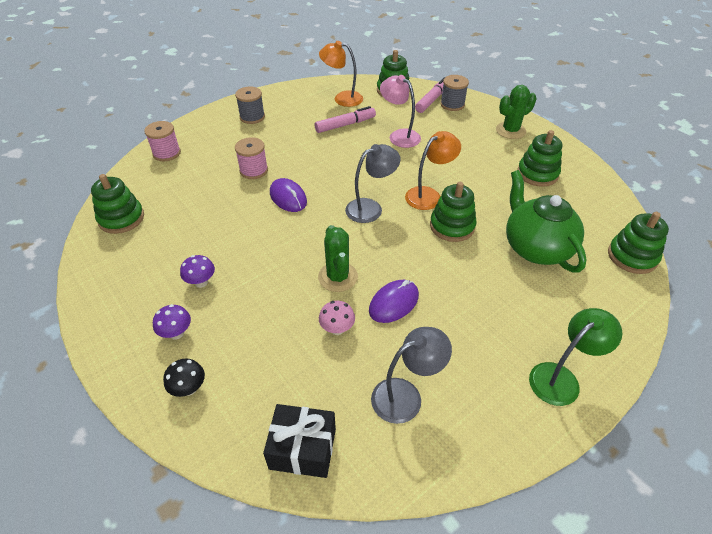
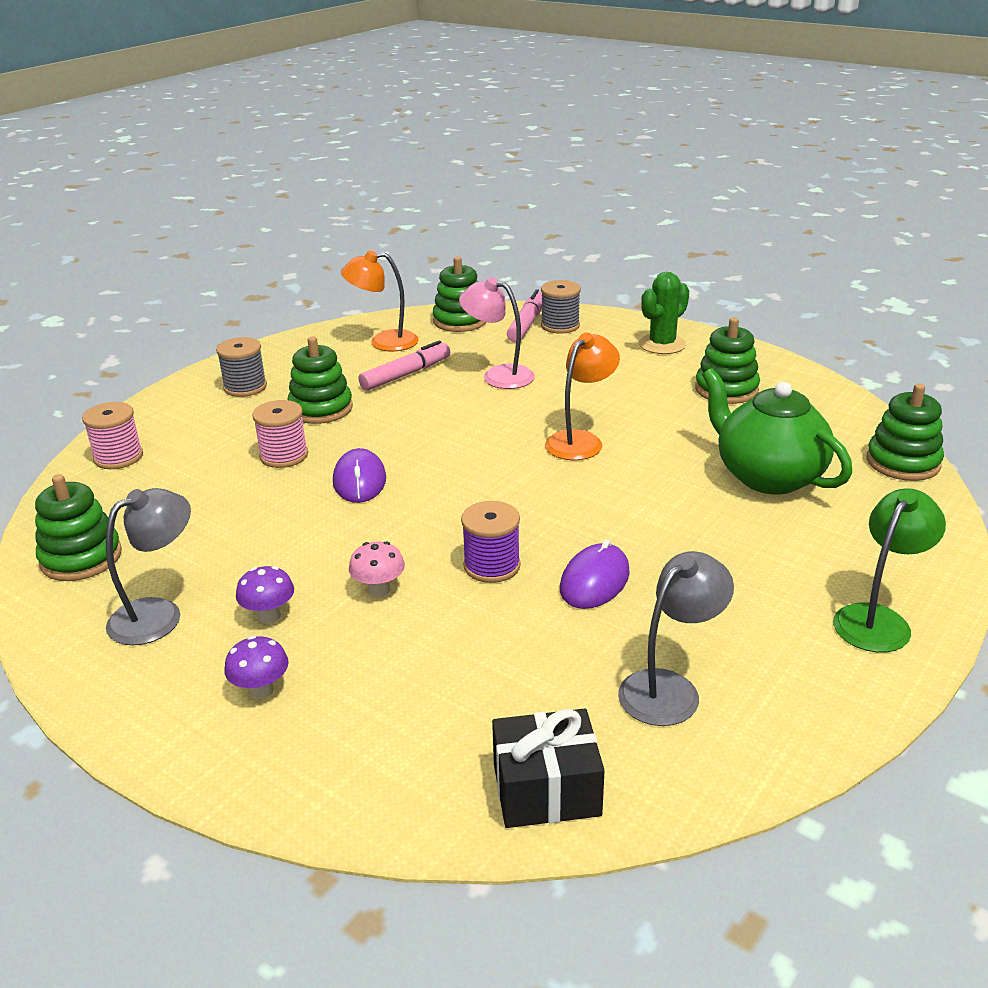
camera: 15 degrees left, 15 degrees down
black mushroom [163,358,205,397] -> none
purple mouse [270,178,307,212] -> purple mouse turned 45 degrees clockwise [333,448,386,503]
green cactus [318,225,358,292] -> purple spool [461,501,521,583]
pink mushroom [319,301,355,335] -> pink mushroom moved to [349,541,405,597]
grey lamp [345,144,400,223] -> grey lamp moved to [106,488,191,645]
green stacking toy [430,182,477,242] -> green stacking toy moved to [287,336,353,424]

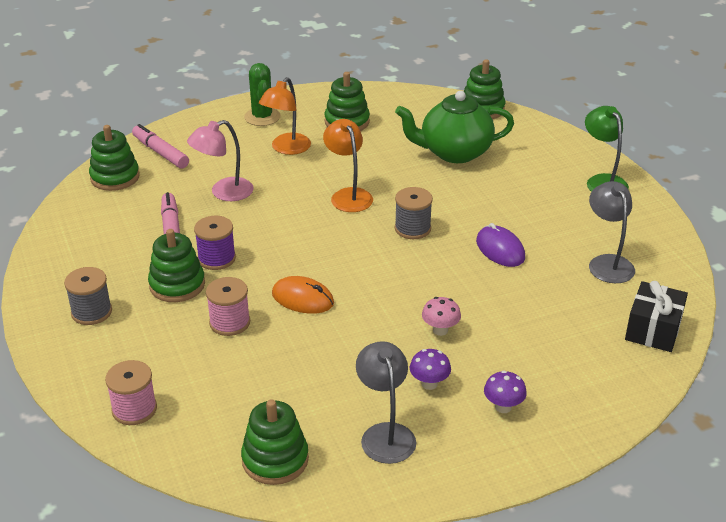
camera: 60 degrees left, 5 degrees up
purple mouse [333,448,386,503] -> orange mouse [272,276,334,314]
orange lamp [341,250,419,351] -> orange lamp moved to [259,77,311,155]
purple spool [461,501,521,583] -> purple spool moved to [194,216,236,270]
grey spool [541,280,581,334] -> grey spool moved to [395,187,433,239]

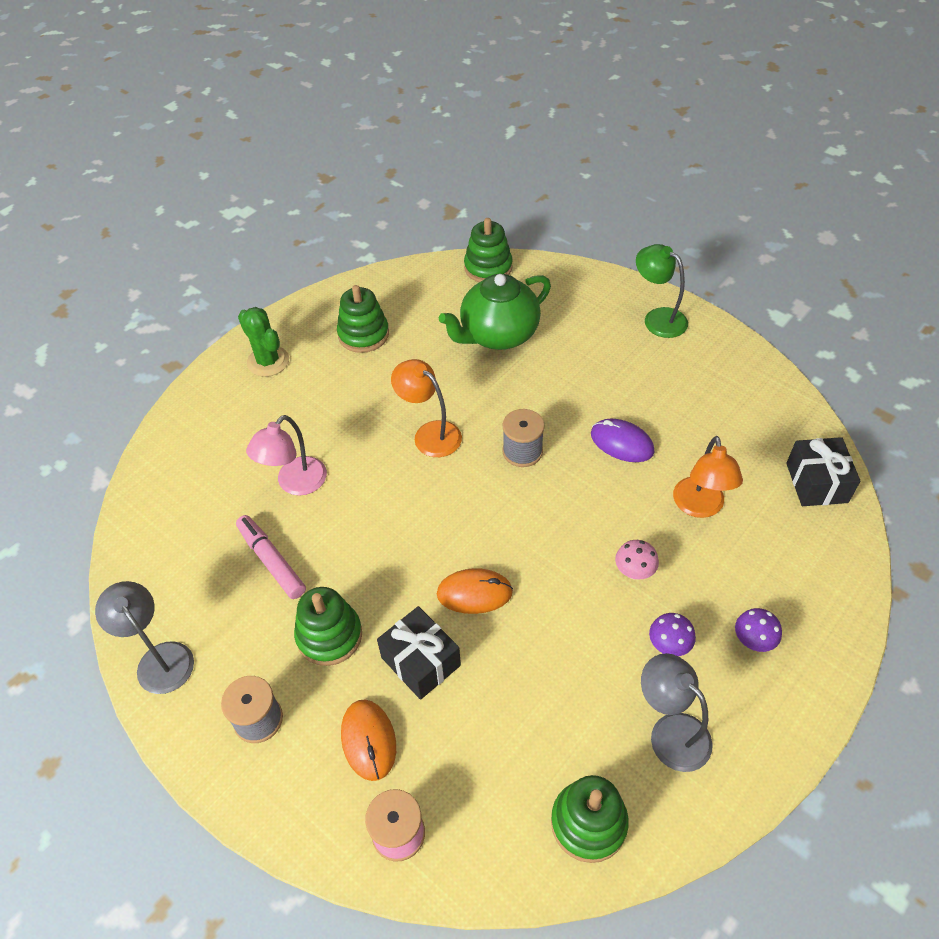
camera: 25 degrees left, 15 degrees up
green stacking toy [89,125,140,191] -> none
pink marker [132,124,189,169] -> none
purple spool [194,216,236,270] -> none
pink spool [206,277,250,336] -> black gift [377,606,461,700]
orange lamp [259,77,311,155] -> orange lamp moved to [673,436,743,518]
grey lamp [589,181,635,283] -> grey lamp moved to [95,581,194,694]
none -> orange mouse [341,699,396,781]

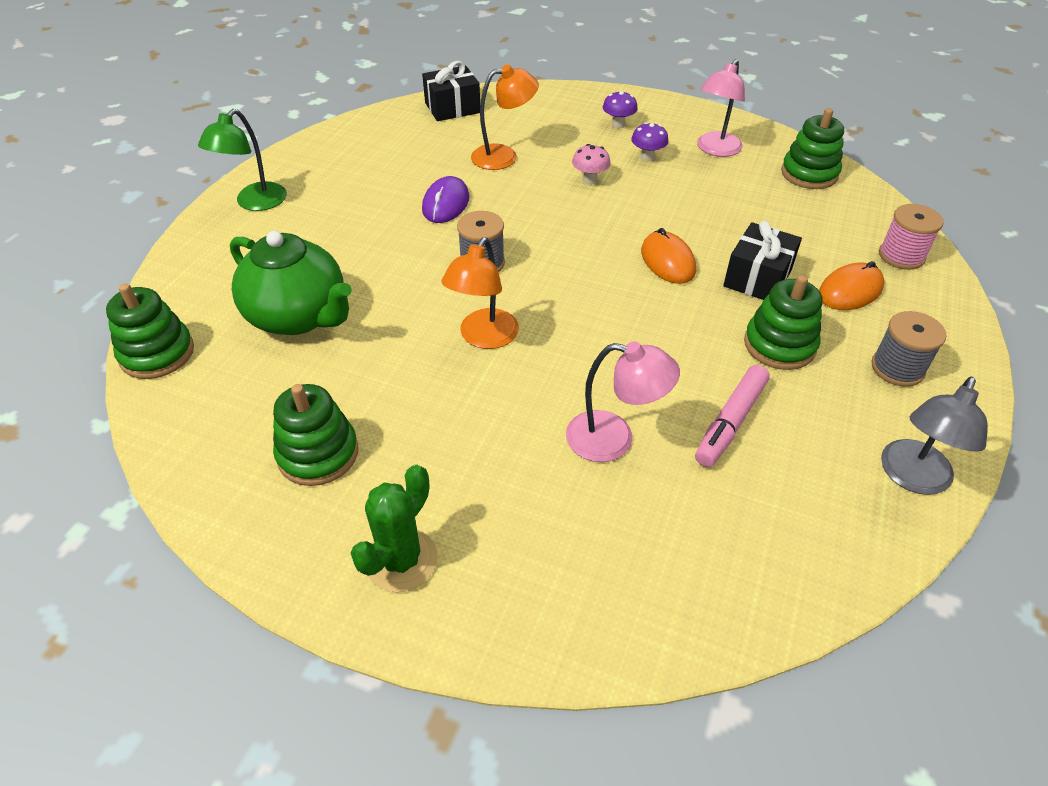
camera: 110 degrees left, 5 degrees down
grey lamp [641,653,713,772] -> pink lamp [697,59,745,157]

